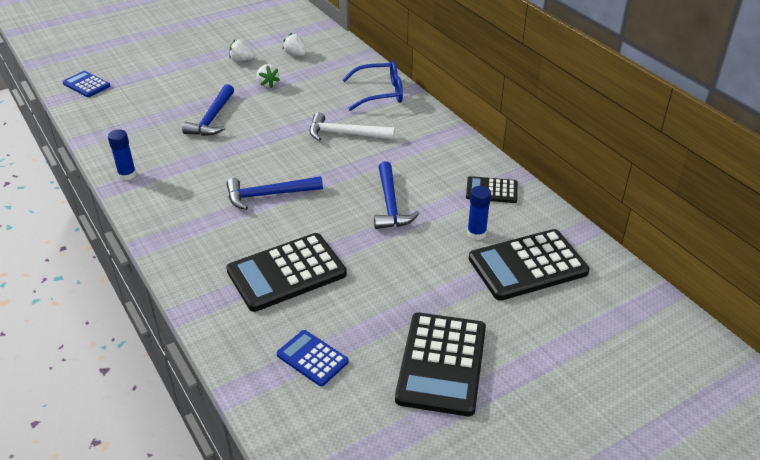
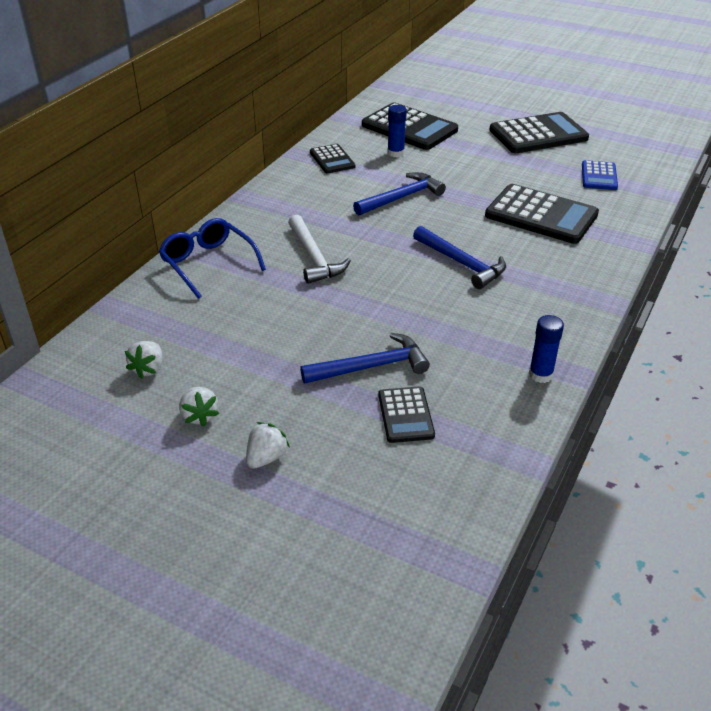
camera: 120 degrees left, 0 degrees up
blue calculator [63,71,110,97] -> none
white strawberry [256,64,280,88] -> white strawberry moved to [246,422,290,469]
none -> black calculator [378,386,435,443]

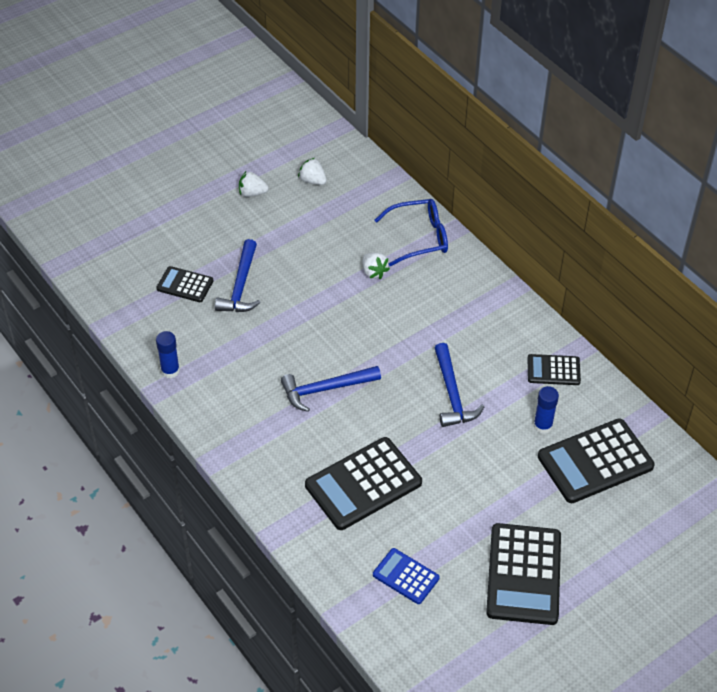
camera: 115 degrees right, 10 degrees up
white strawberry [246,422,290,469] -> white strawberry moved to [363,253,390,279]
white hammer [288,215,351,284] -> none

